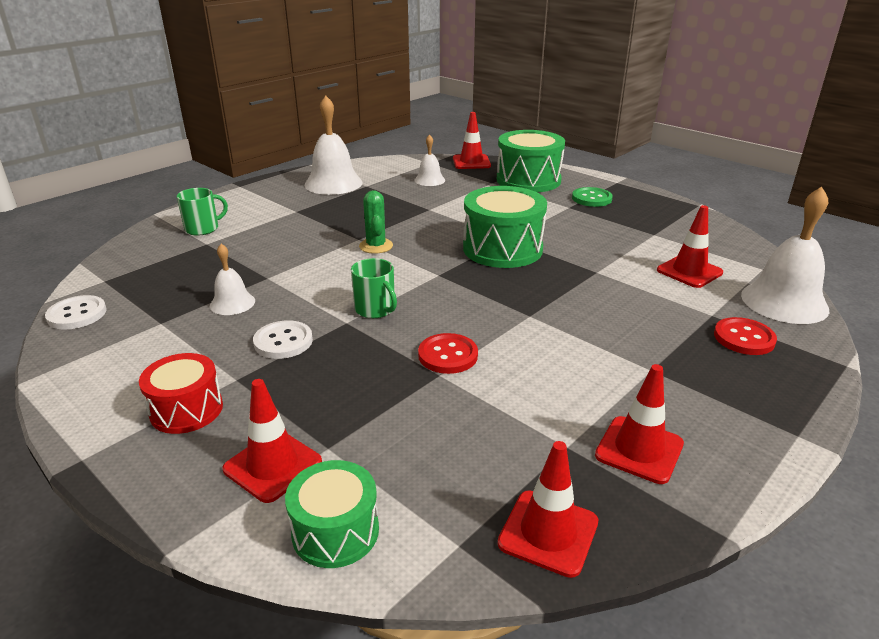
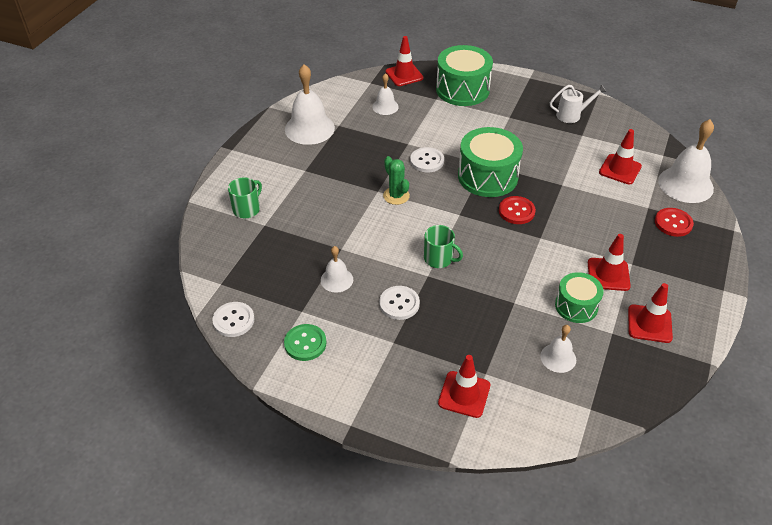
camera: 20 degrees left, 15 degrees up
red drum [139,353,223,434] -> none
green drum [285,460,379,568] -> green drum moved to [555,272,604,323]
red button [418,333,478,374] -> red button moved to [499,196,536,224]
red traffic cone [498,441,598,578] -> red traffic cone moved to [588,234,631,291]
green button [572,187,613,207] -> green button moved to [284,324,327,361]
none -> white button [410,147,444,172]
none -> white bell [540,325,576,373]
none -> white watering can [550,84,607,123]

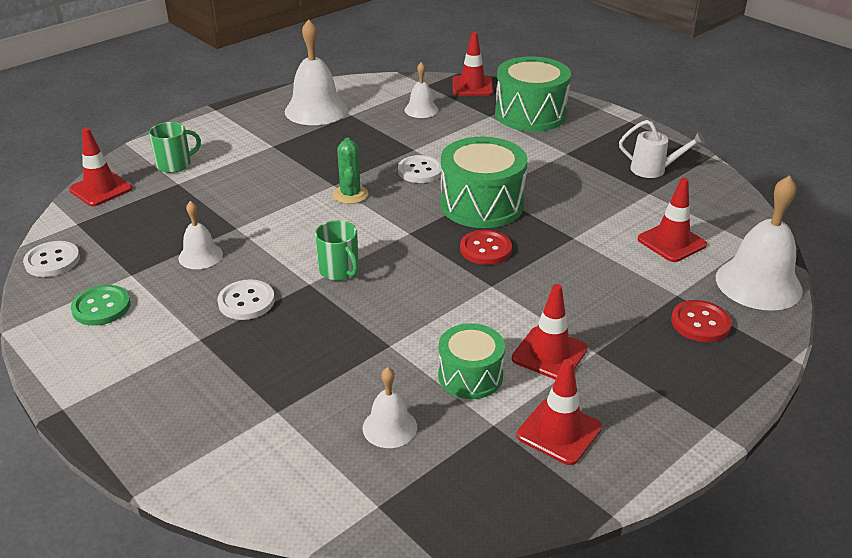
camera: 25 degrees right, 10 degrees down
red traffic cone [438,355,490,418] -> red traffic cone moved to [69,128,132,206]

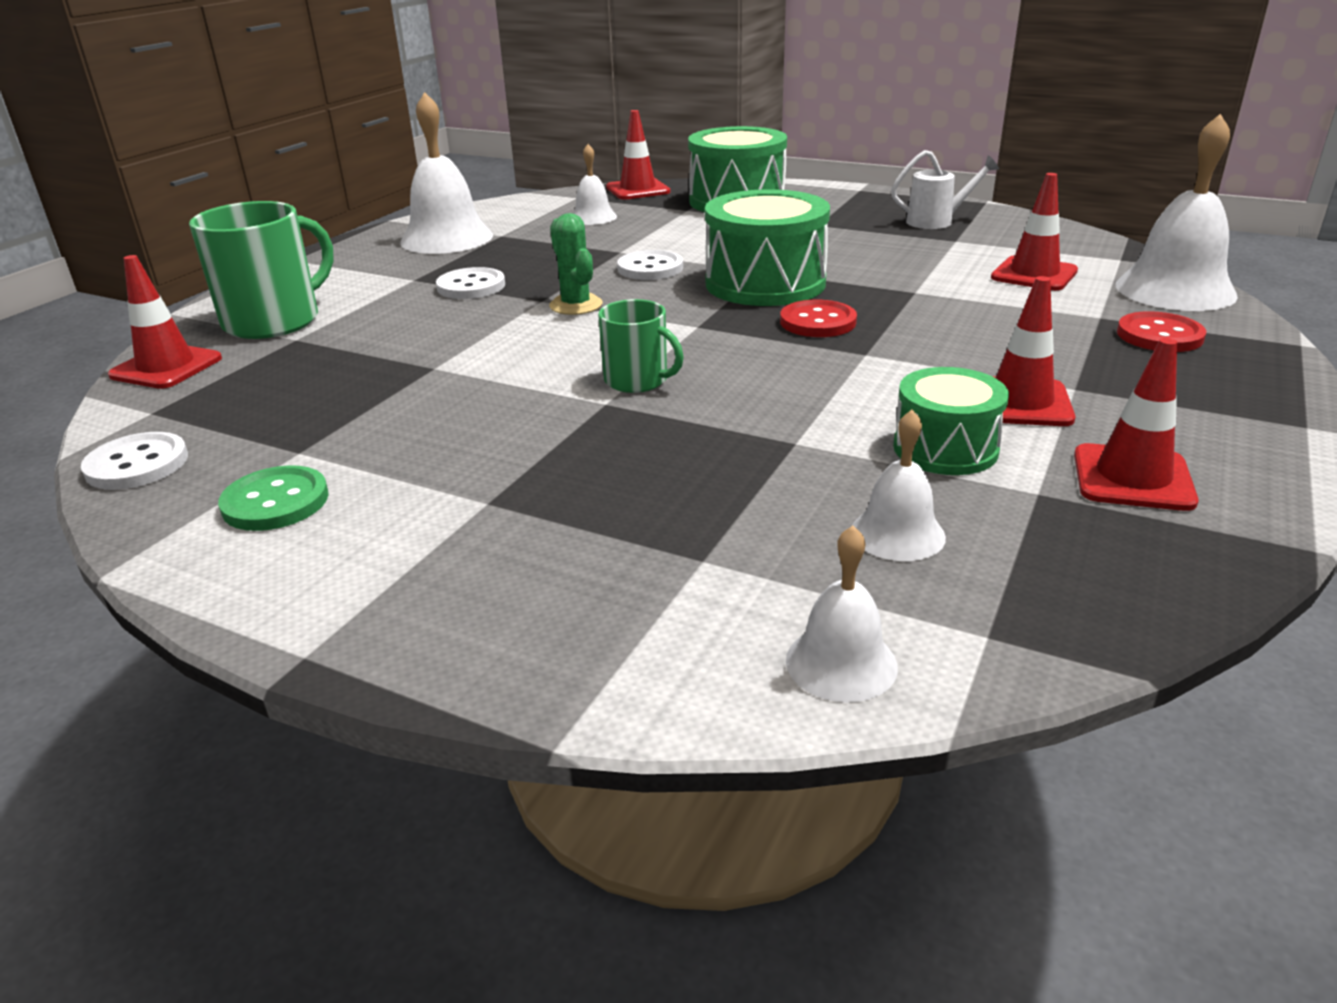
camera: 20 degrees left, 5 degrees down
green mug [149,122,201,173] -> green mug [189,201,334,339], size x1.71
white bell [178,201,223,269] -> white bell moved to [786,526,898,703]
white button [217,280,275,320] -> white button moved to [436,267,505,299]

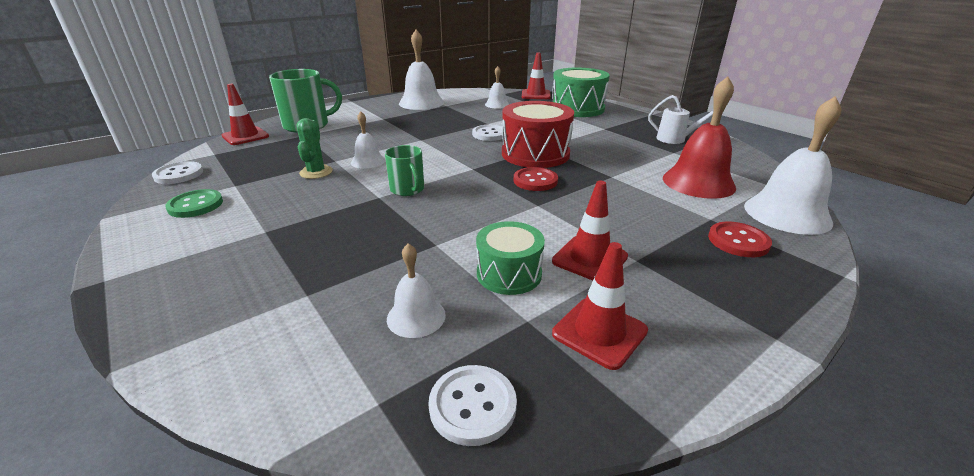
camera: 25 degrees right, 0 degrees up
white button [436,267,505,299] -> white button moved to [428,365,517,446]
green cactus [549,213,603,315] -> green cactus moved to [297,118,333,179]
green drum [705,189,830,306] -> red drum [502,101,574,168]
white bell [786,526,898,703] -> white bell moved to [351,111,385,169]
red traffic cone [991,173,1078,291] -> red bell [663,76,736,199]

